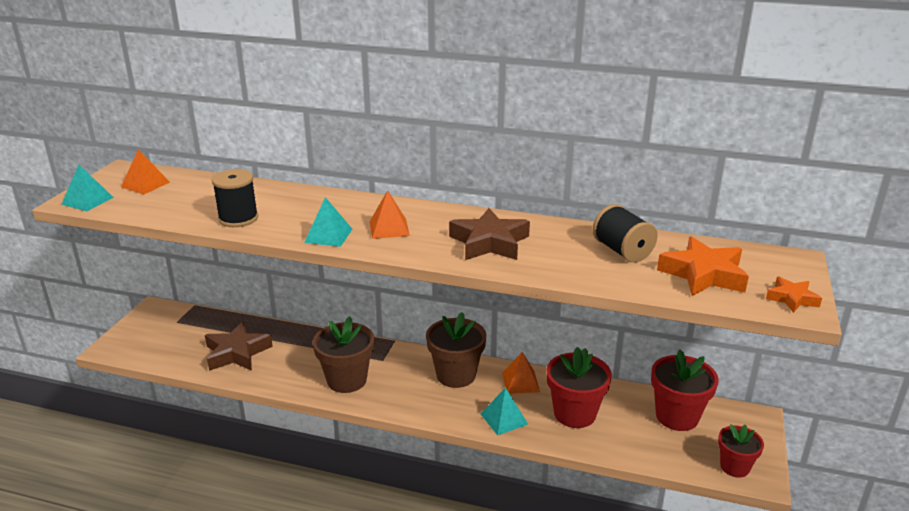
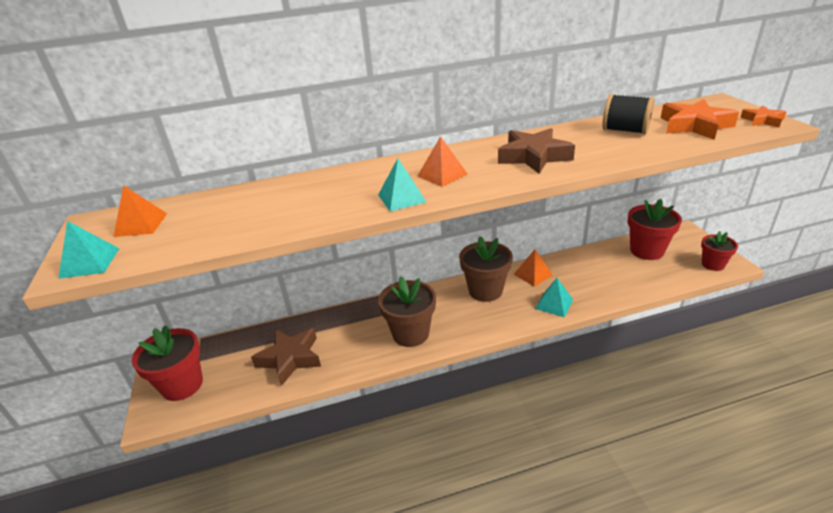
camera: 30 degrees left, 5 degrees up
black spool [212,169,259,227] -> none
red flower pot [547,347,612,428] -> red flower pot moved to [132,325,203,401]

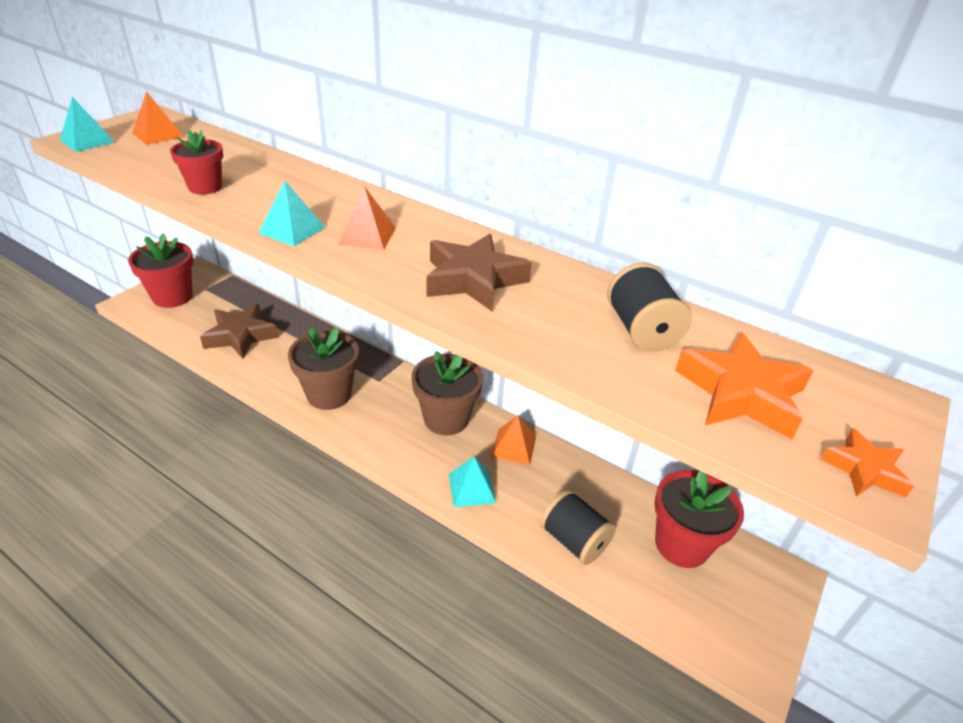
camera: 45 degrees right, 5 degrees up
red flower pot [701,231,738,271] -> red flower pot moved to [170,130,223,194]
none -> black spool [540,489,616,565]

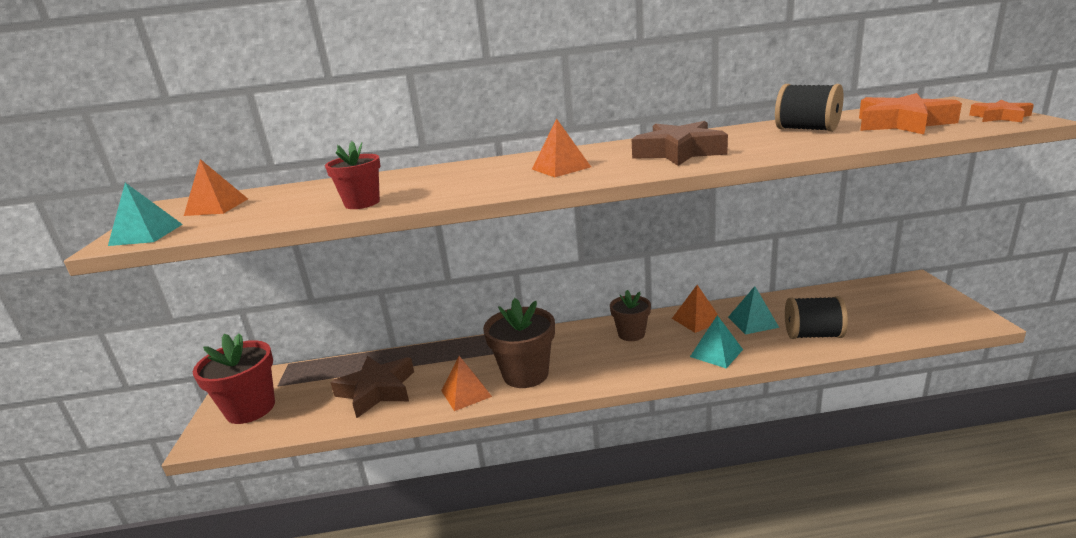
camera: 35 degrees left, 15 degrees down
turquoise pyramid [258,181,326,246] -> turquoise pyramid moved to [728,286,779,335]
brown flower pot [412,351,483,435] -> brown flower pot [610,290,651,341], size x0.62
red flower pot [654,470,744,568] -> none
none -> orange pyramid [441,356,492,411]

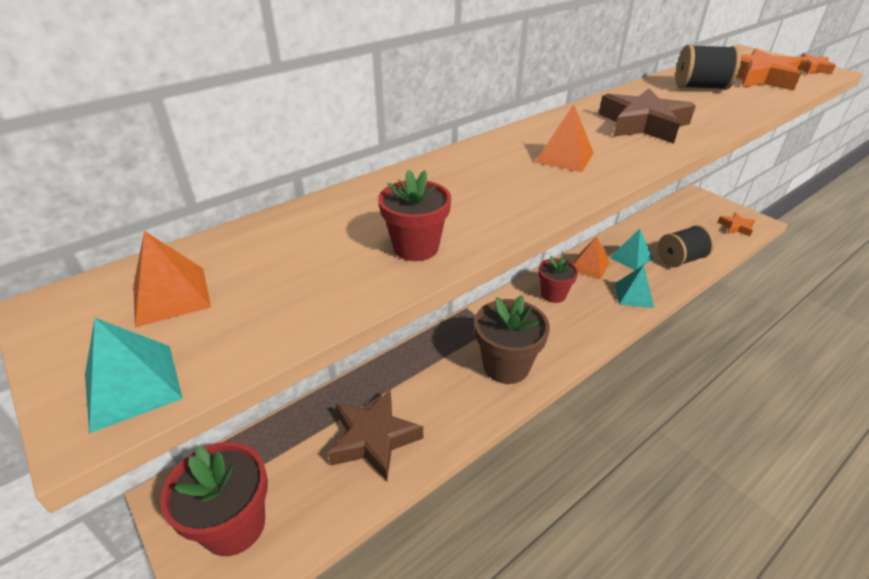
camera: 35 degrees left, 15 degrees up
orange pyramid [441,356,492,411] -> none
brown flower pot [610,290,651,341] -> red flower pot [538,255,578,303]
none -> orange star [717,212,755,236]

